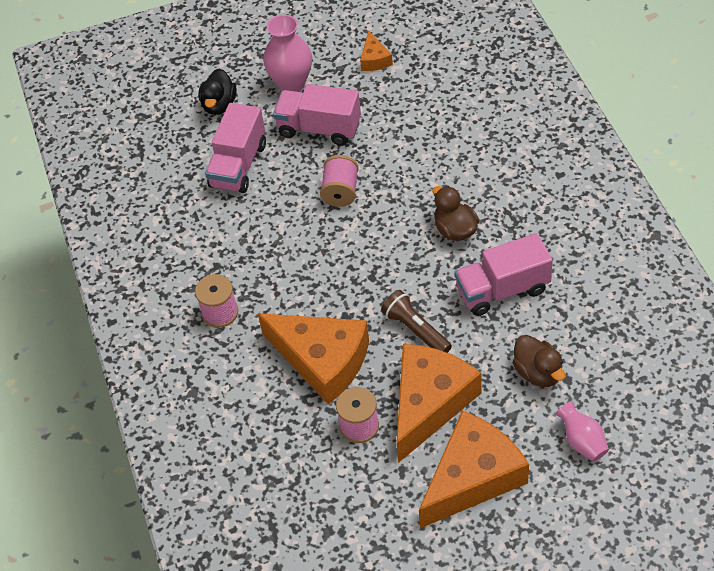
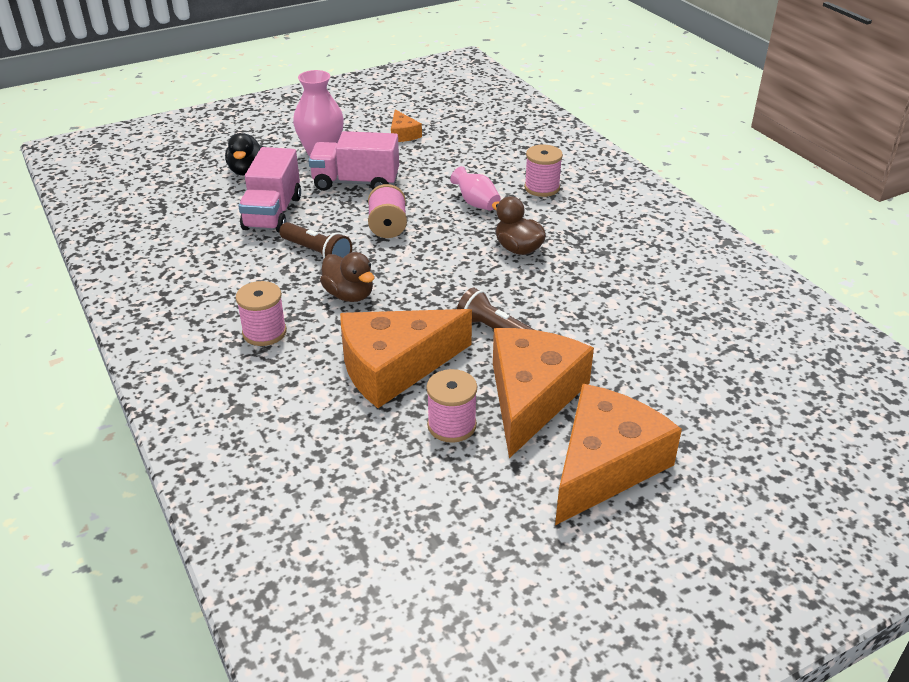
camera: 15 degrees left, 15 degrees down
orange cheese [258,313,369,405] -> orange cheese turned 135 degrees clockwise [340,309,472,408]
pink truck [455,233,553,316] -> none
brown duck [512,335,565,387] -> brown duck moved to [320,252,374,302]
pink vase [555,401,609,462] -> pink vase moved to [450,166,500,211]
none -> brown flashlight [279,222,352,259]
none -> pink spool [524,145,563,197]

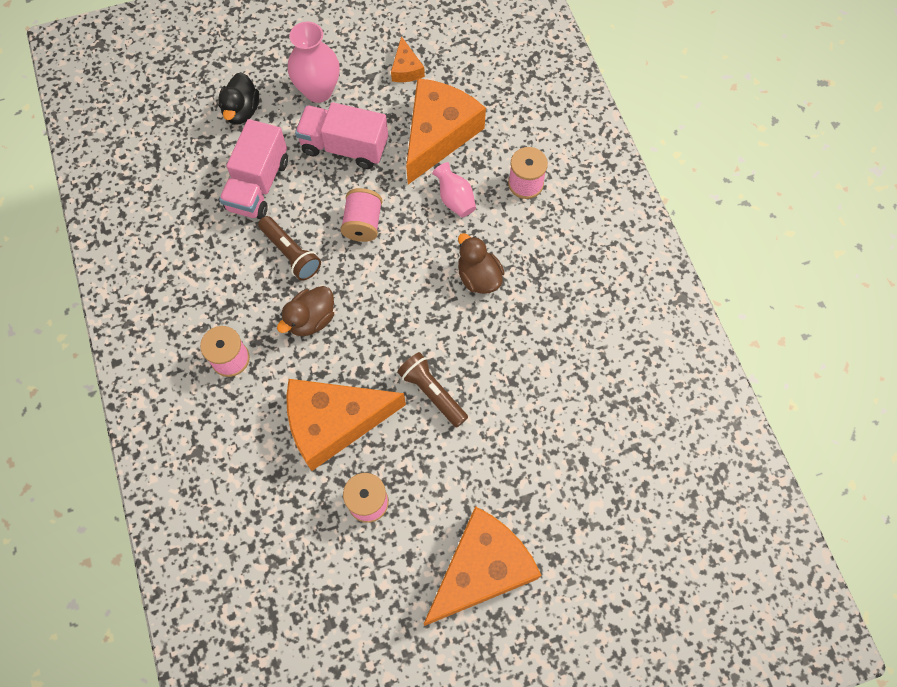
camera: 10 degrees right, 30 degrees up
brown duck [320,252,374,302] -> brown duck turned 75 degrees clockwise [277,286,334,336]
orange cheese [493,328,594,458] -> orange cheese moved to [406,78,486,184]

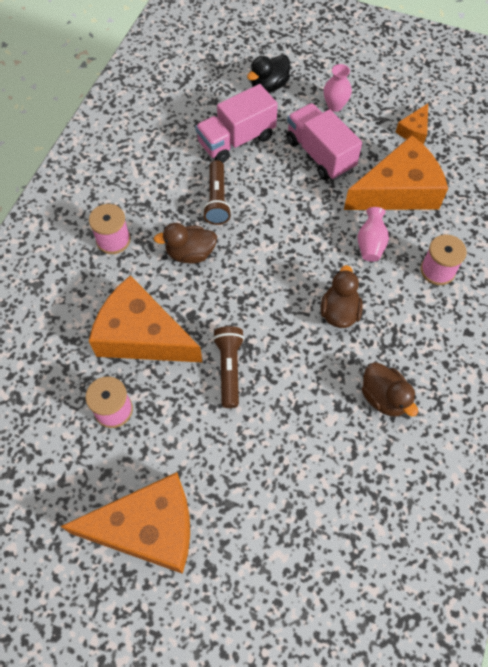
camera: 40 degrees right, 5 degrees down
pink vase [288,21,340,103] -> pink vase [324,64,352,112], size x0.61
pink spool [340,188,383,242] -> none
none -> brown duck [362,362,418,417]

